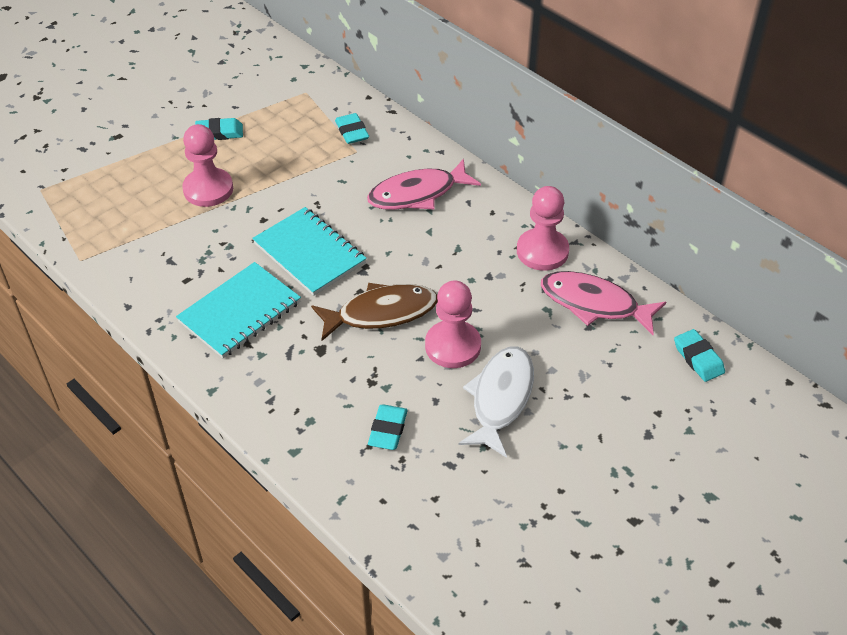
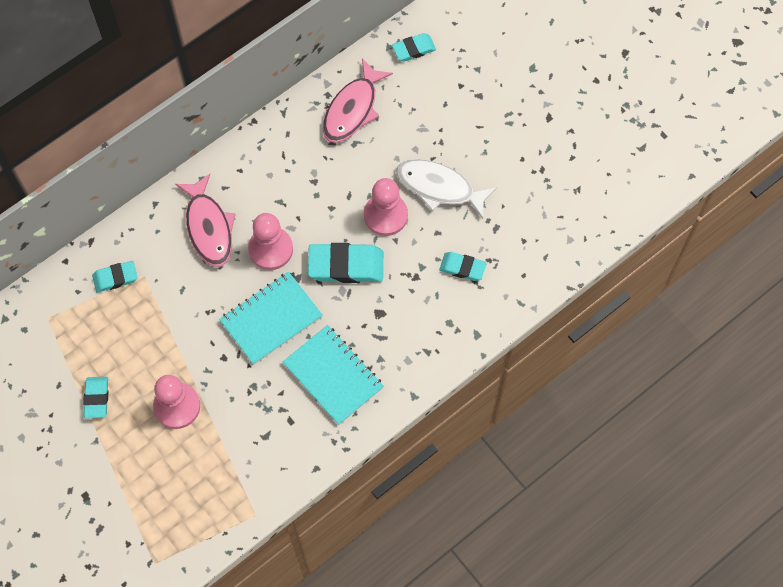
camera: 85 degrees left, 20 degrees up
brown fish [311,283,438,341] -> turquoise eraser [308,243,383,283]
pink pawn [517,186,569,271] -> pink pawn moved to [248,213,293,270]

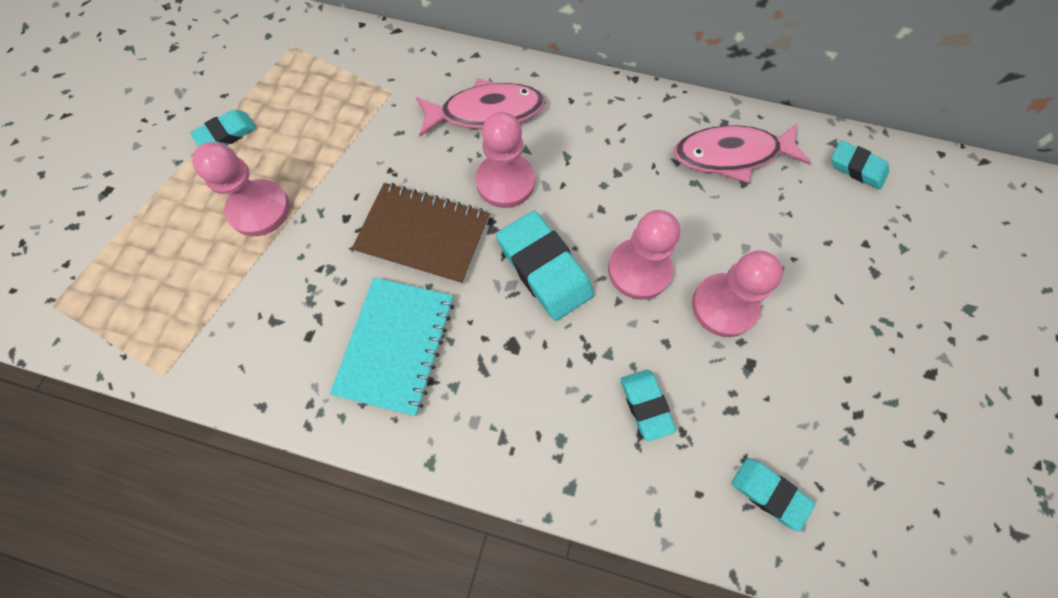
camera: 55 degrees right, 0 degrees up
turquoise eraser [92,261,138,292] -> turquoise eraser moved to [732,458,815,532]
pink fish [175,174,236,267] -> pink fish turned 135 degrees counterclockwise [416,78,545,136]
turquoise notebook [219,272,323,365] -> brown notebook [351,183,490,285]
white fish [396,159,497,219] -> pink pawn [692,250,783,337]

